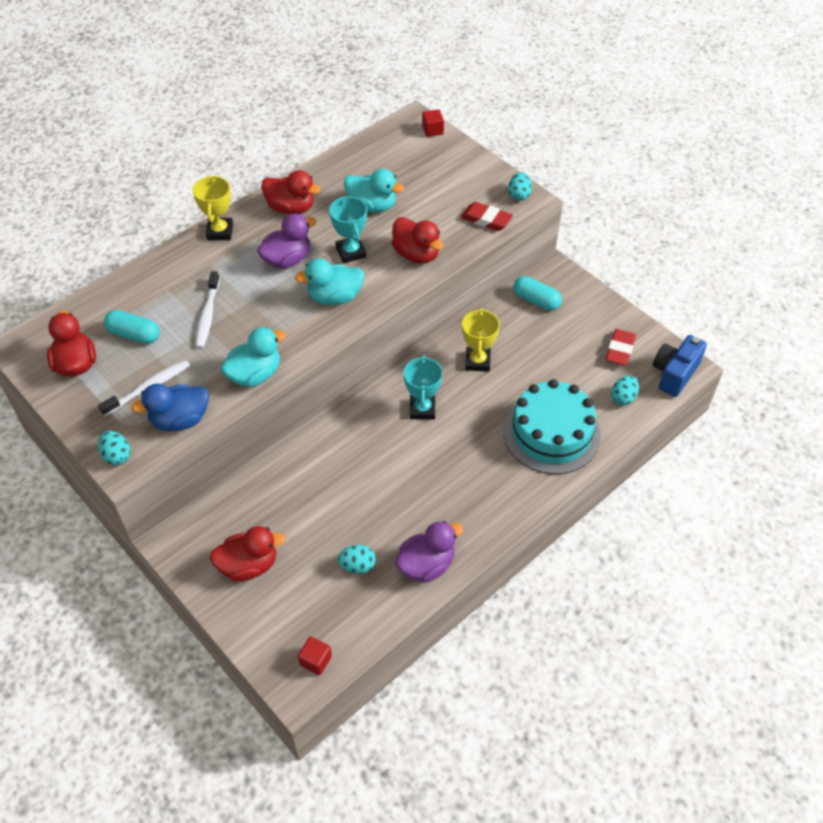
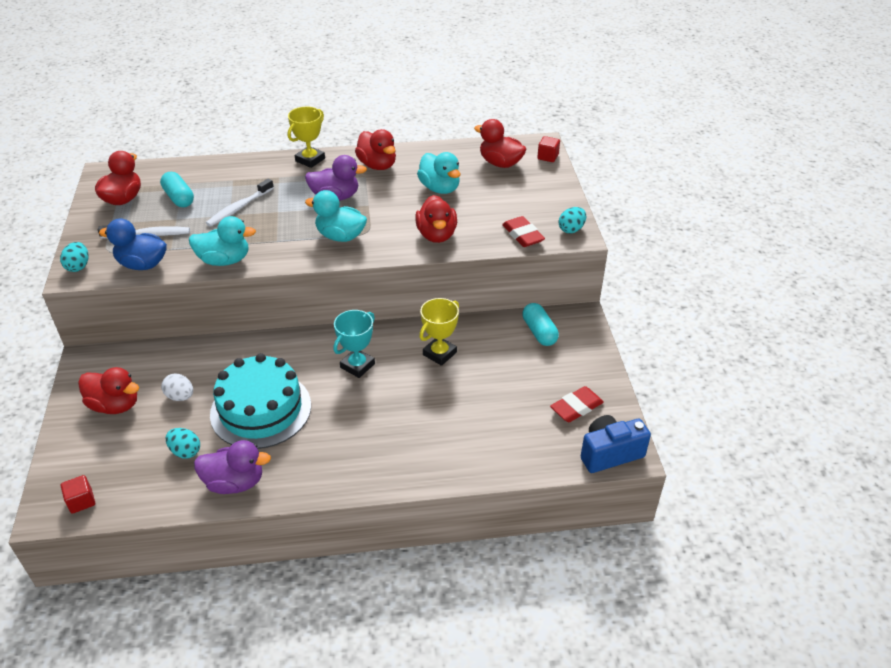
camera: 35 degrees right, 10 degrees down
turquoise trophy [329,196,367,263] -> none
turquoise cake [503,379,601,474] -> turquoise cake moved to [210,353,311,449]
turquoise egg [611,375,639,406] -> none
none -> white egg [161,373,193,401]
none -> red duck [474,119,526,168]

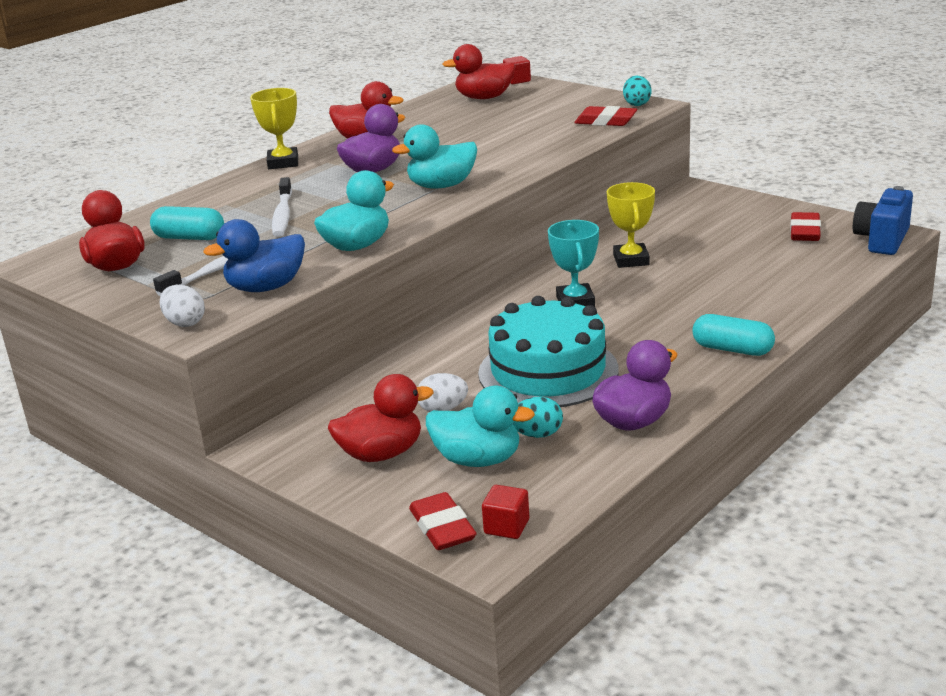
camera: 40 degrees left, 15 degrees down
turquoise egg [60,242,89,272] -> white egg [160,285,205,327]
red duck [415,195,457,243] -> none
turquoise duck [417,152,461,194] -> turquoise duck moved to [426,386,535,467]
turquoise capsule [522,303,559,346] -> turquoise capsule moved to [692,314,775,356]
none -> red eraser [409,492,477,550]

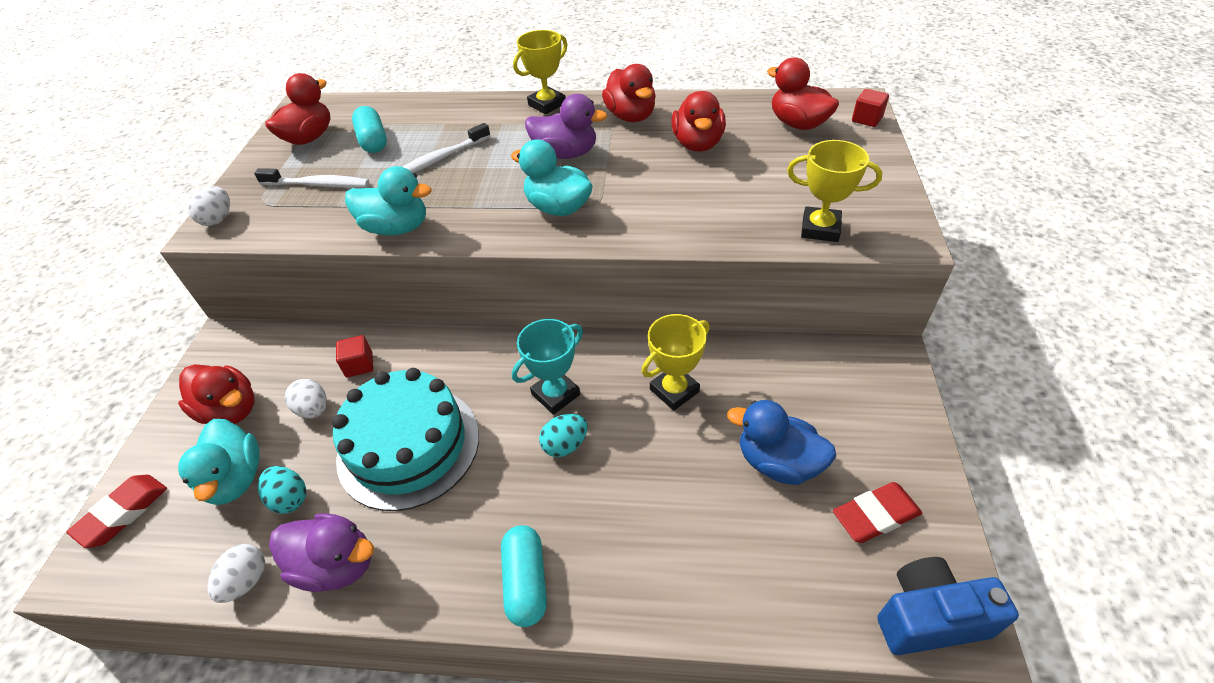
camera: 55 degrees right, 20 degrees up
blue duck [204,219,305,292] -> blue duck moved to [727,400,836,485]
red cube [482,485,529,539] -> red cube moved to [336,335,373,377]
red eraser [574,106,637,126] -> yellow trophy [787,140,882,242]
turquoise egg [623,76,652,106] -> turquoise egg moved to [539,414,588,457]
none -> white egg [207,544,265,603]
none -> red duck [672,91,726,152]

